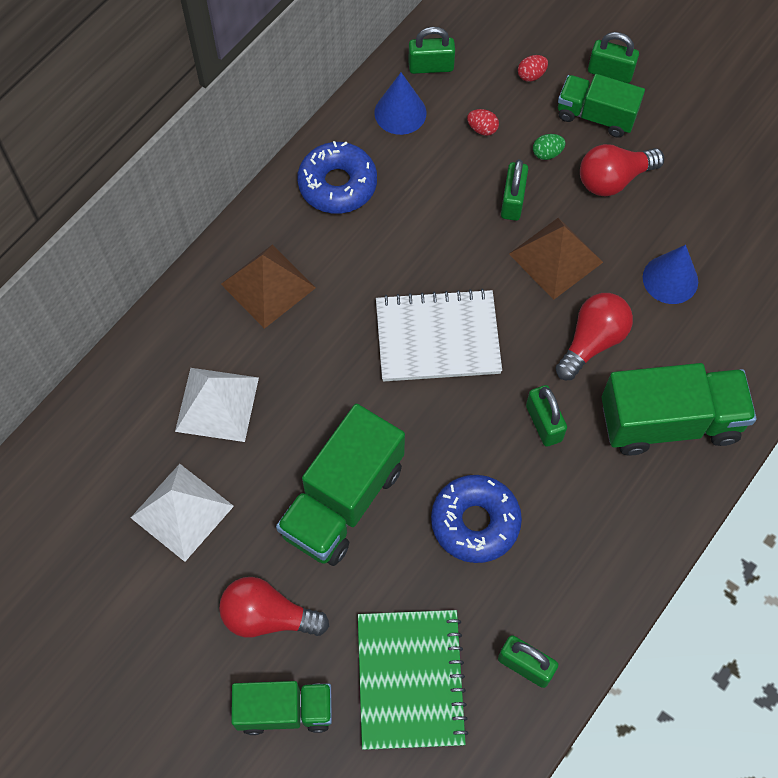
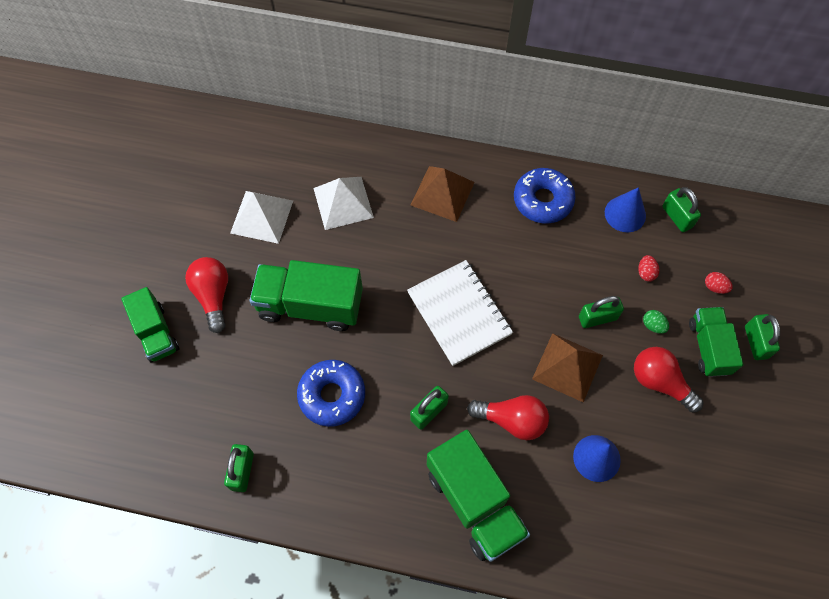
camera: 65 degrees right, 0 degrees up
green notebook [358,610,469,750] -> none

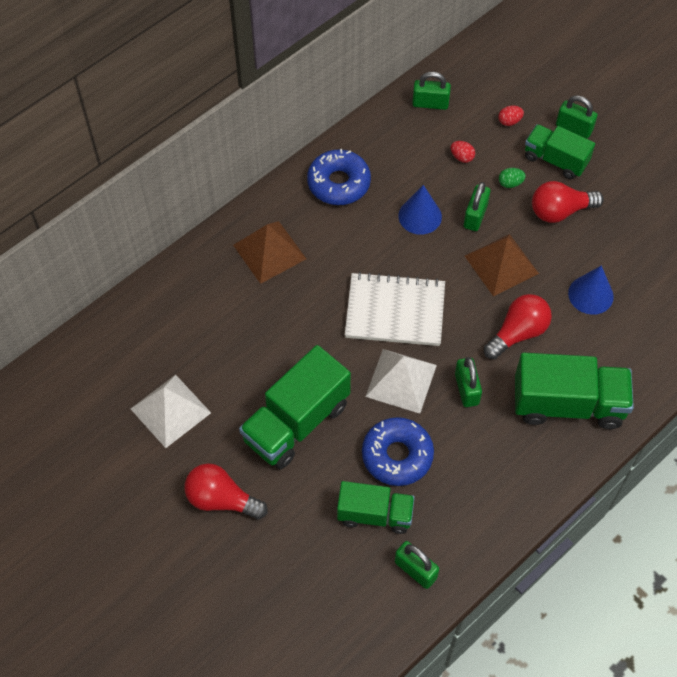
camera: 55 degrees left, 5 degrees down
green truck [121,287,179,362] -> green truck moved to [337,481,415,534]
white pyramid [314,177,374,230] -> white pyramid moved to [365,349,437,414]
blue cone [605,187,646,232] -> blue cone moved to [398,185,442,235]

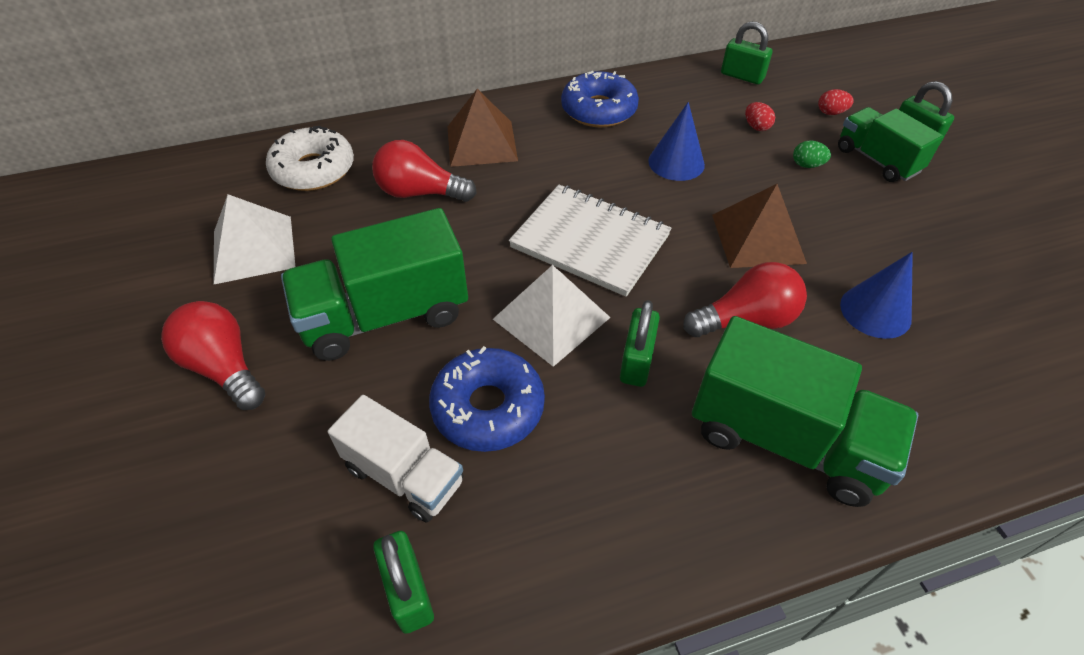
camera: 25 degrees right, 10 degrees down
green truck [337,481,415,534] -> white truck [328,395,464,522]
green padlock [464,182,490,231] -> none
red light bulb [532,181,604,223] -> red light bulb moved to [372,140,477,202]
none -> white donut [266,126,354,191]

